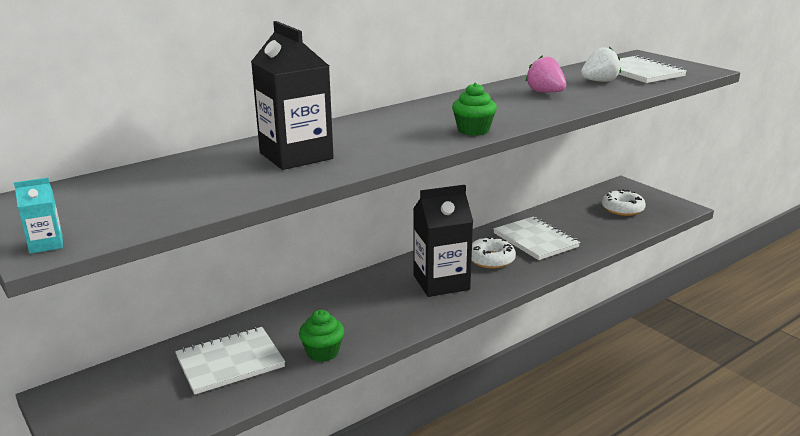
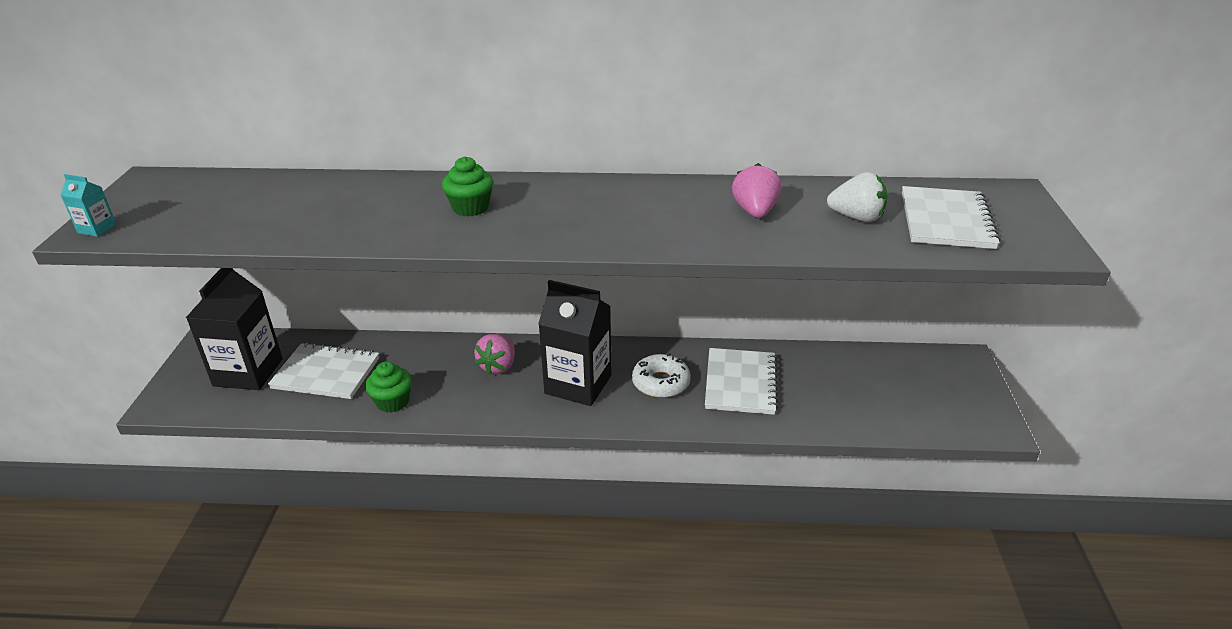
camera: 40 degrees right, 10 degrees up
black carton [251,21,334,170] -> black carton moved to [186,268,283,390]
green cupcake [452,83,497,136] -> green cupcake moved to [442,156,493,217]
white donut [602,189,646,216] -> none
none -> pink strawberry [474,334,515,375]

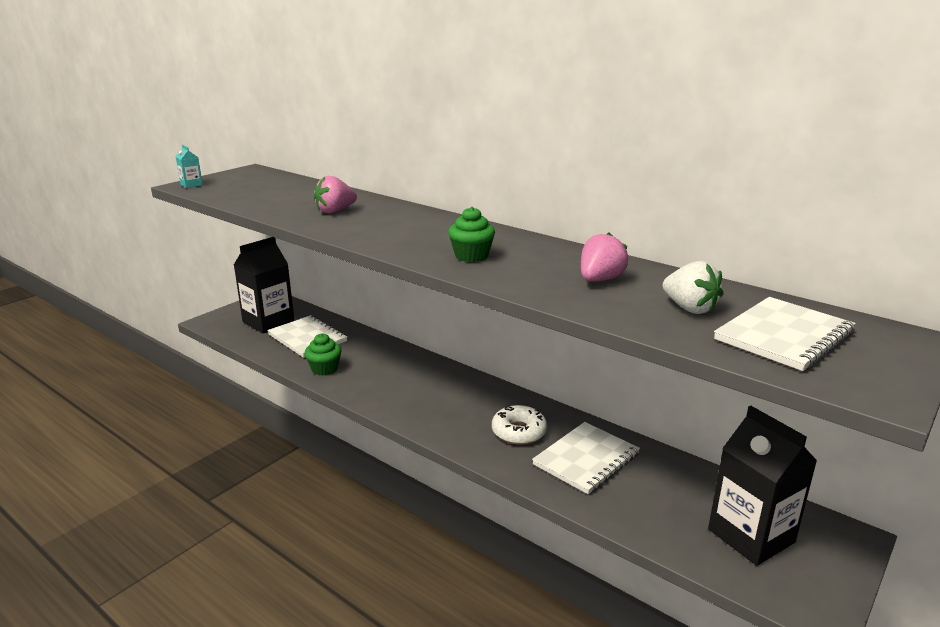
camera: 35 degrees right, 10 degrees down
green cupcake [442,156,493,217] -> green cupcake moved to [448,207,495,262]
pink strawberry [474,334,515,375] -> pink strawberry moved to [314,176,357,213]
black carton [538,280,612,406] -> black carton moved to [708,406,817,566]

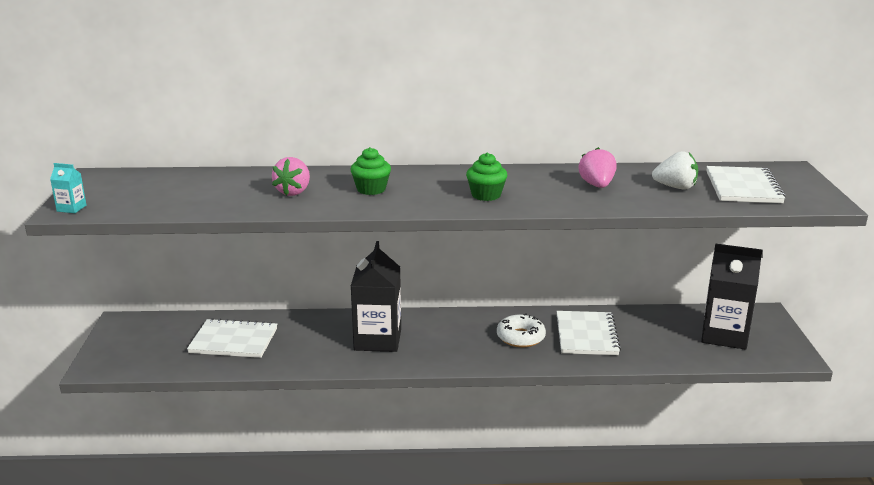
camera: 40 degrees left, 0 degrees up
black carton [234,237,295,333] -> black carton moved to [351,241,401,352]
green cupcake [304,333,342,376] -> green cupcake moved to [350,147,391,195]

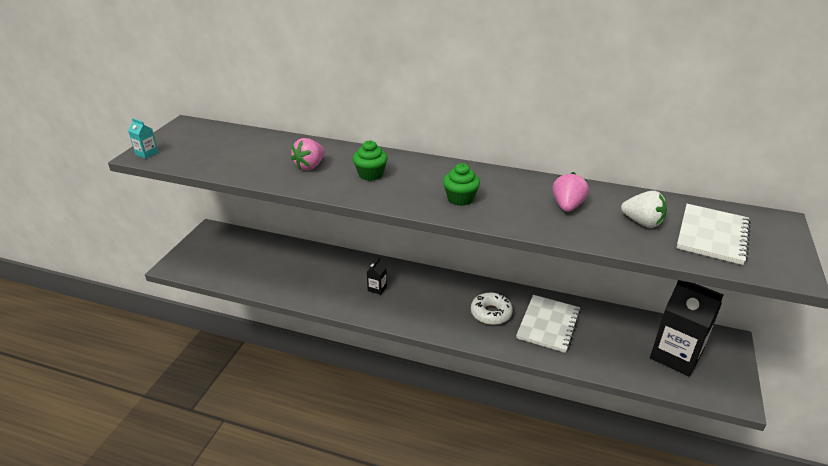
camera: 20 degrees right, 10 degrees up
white notebook [187,318,277,358] -> none
black carton [351,241,401,352] -> black carton [367,258,387,295], size x0.42

